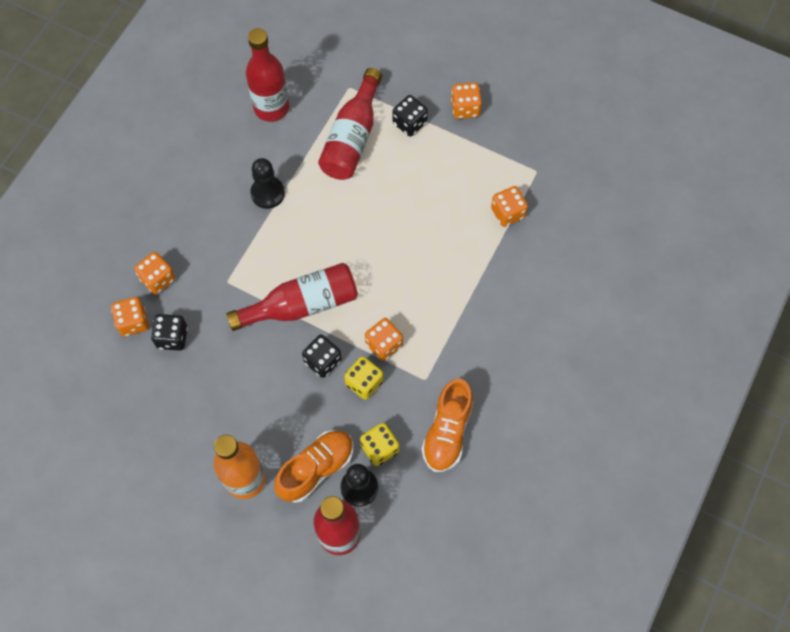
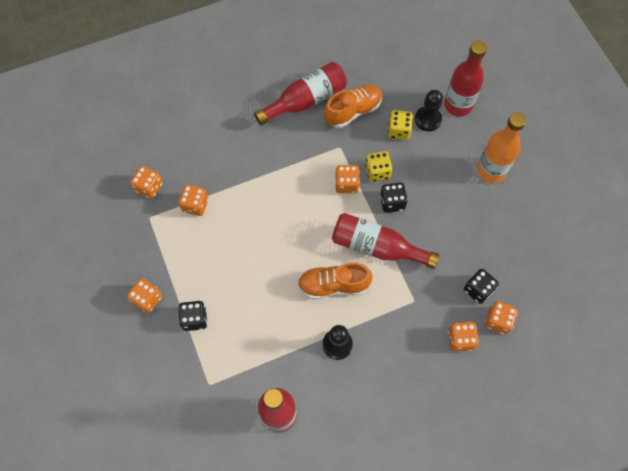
camera: 140 degrees left, 0 degrees up
orange shoe [274,430,354,503] -> orange shoe moved to [298,262,373,299]
red bottle [318,68,382,180] -> red bottle moved to [254,62,347,125]
none -> orange dice [130,166,163,199]

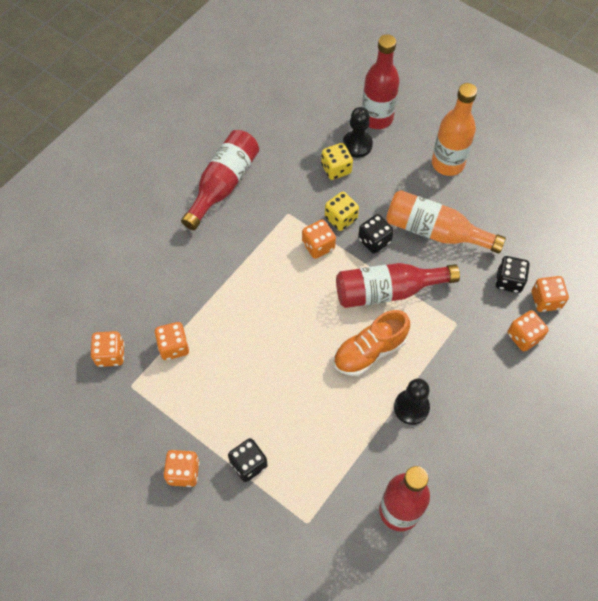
camera: 30 degrees left, 5 degrees down
orange shoe [324,85,382,128] -> none
none -> orange bottle [386,190,506,254]

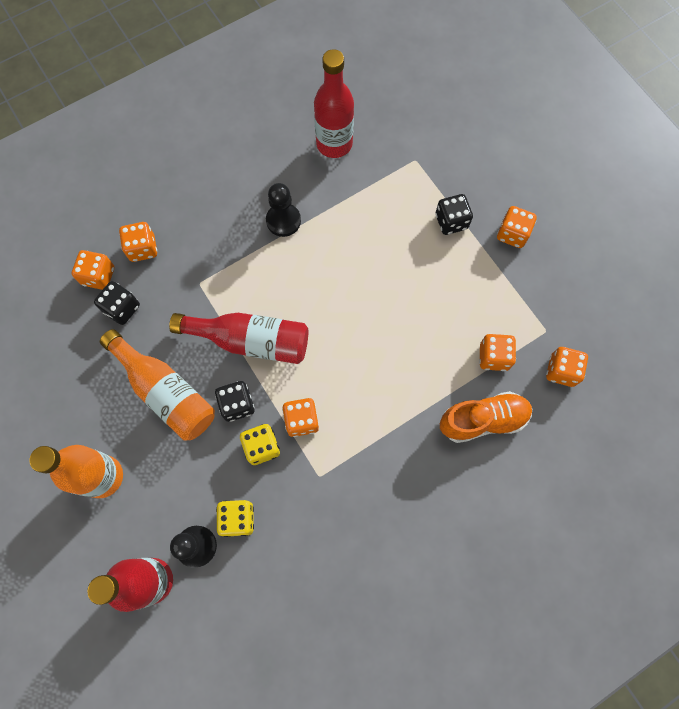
camera: 160 degrees left, 10 degrees up
red bottle [181,130,259,230] -> none
orange shoe [333,310,410,376] -> orange shoe moved to [440,391,533,443]

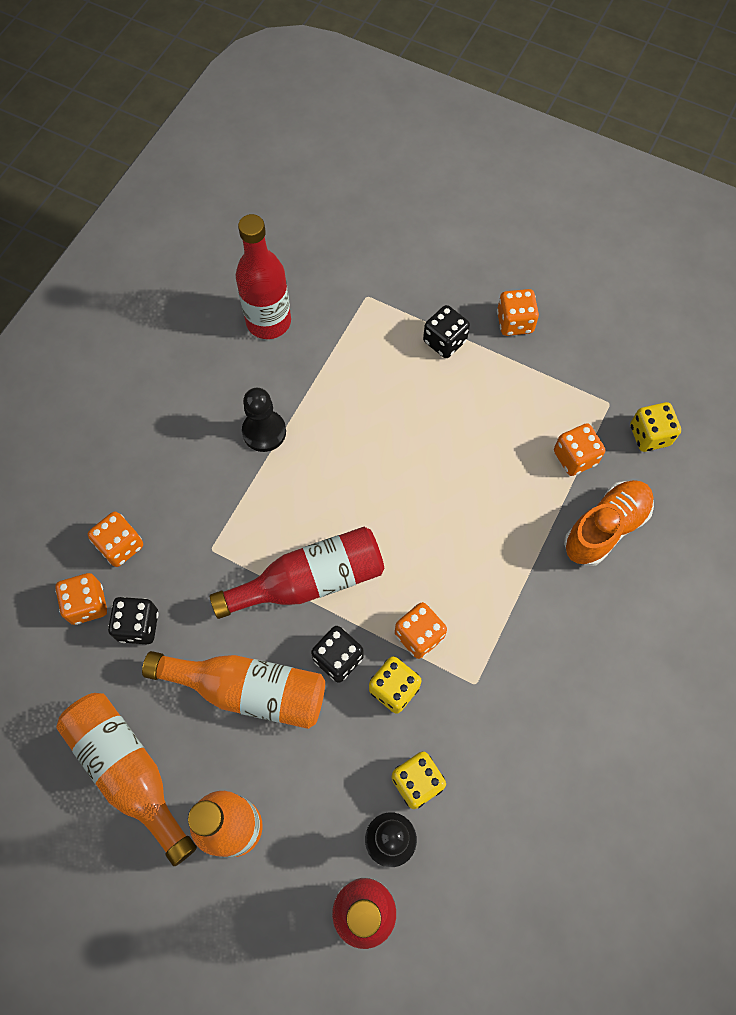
camera: 30 degrees left, 5 degrees down
orange dice [546,347,588,387] -> yellow dice [630,402,681,452]
none -> orange bottle [56,693,197,866]

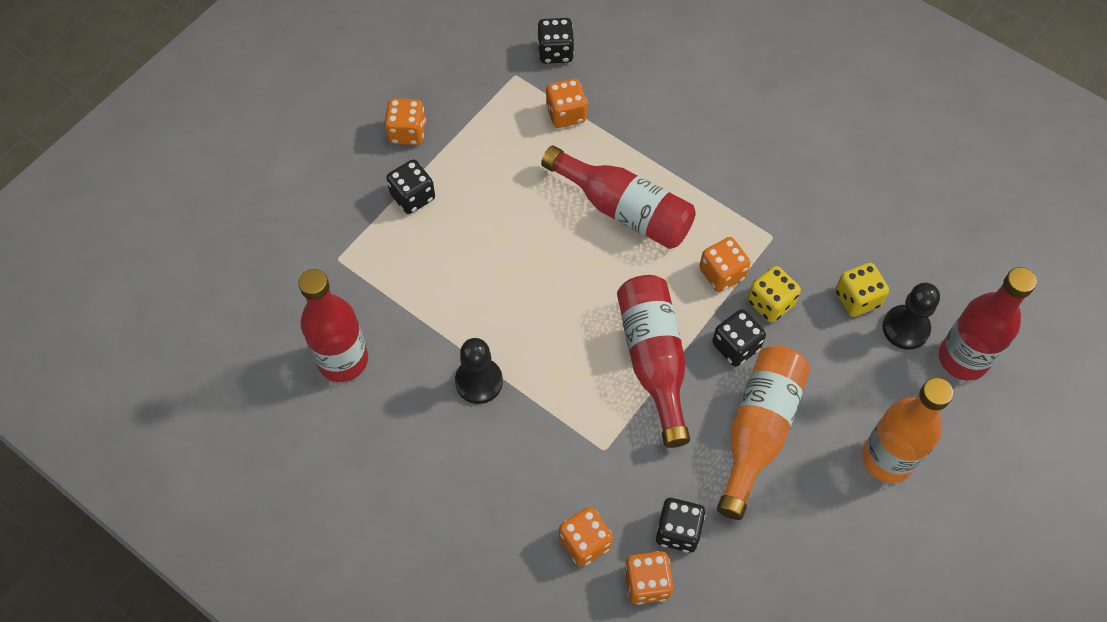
camera: 80 degrees left, 5 degrees down
orange bottle [56,693,197,866] -> none
orange shoe [564,480,654,566] -> none
yellow dice [630,402,681,452] -> black dice [537,18,574,64]
none -> red bottle [541,145,696,249]

